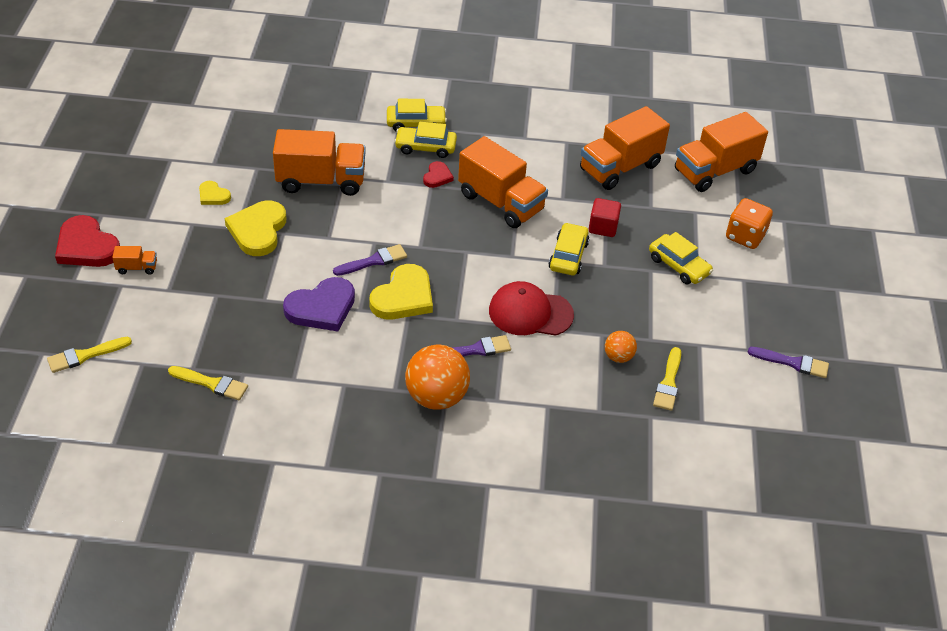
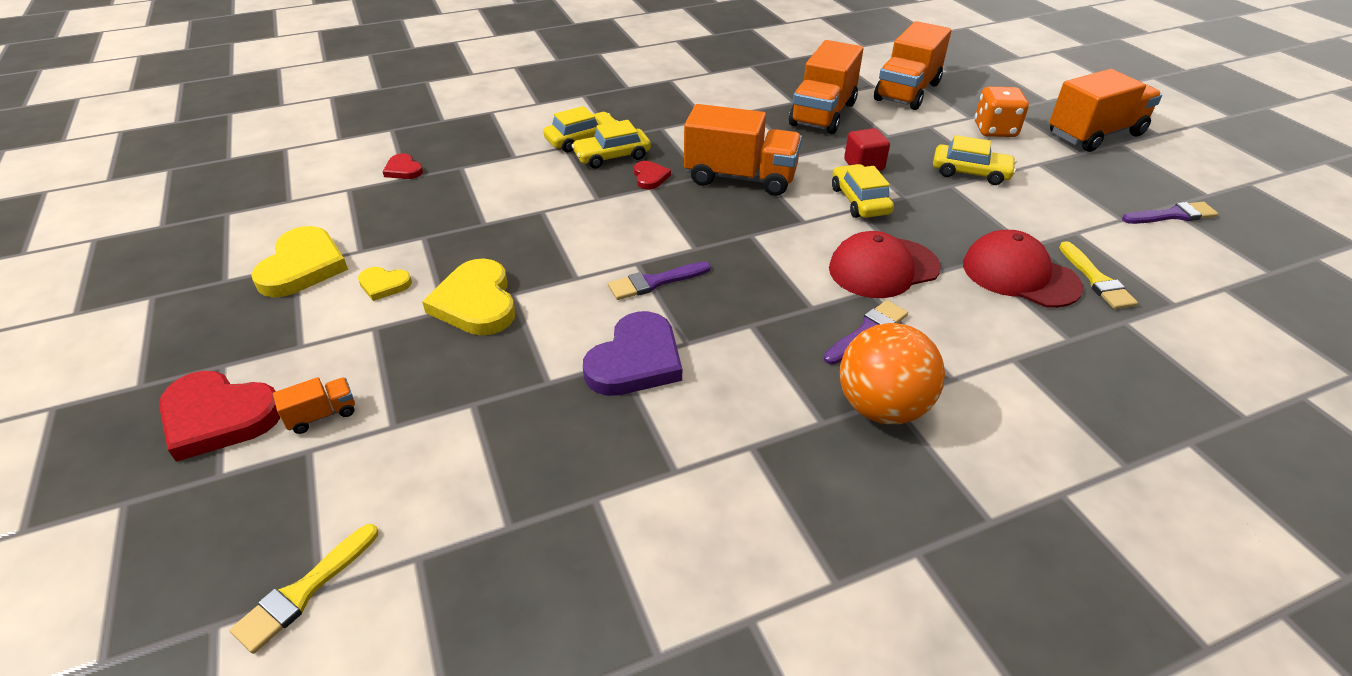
camera: 25 degrees left, 5 degrees down
yellow brush [168,366,248,400] -> none
orange truck [273,129,366,196] -> orange truck moved to [1049,69,1162,152]
purple brush [333,244,407,276] -> purple brush turned 150 degrees counterclockwise [608,262,711,300]
yellow heart [369,264,433,320] -> yellow heart moved to [251,226,348,297]
orange ball [605,331,637,363] -> red cap [963,230,1083,308]
none -> red heart [383,153,423,179]

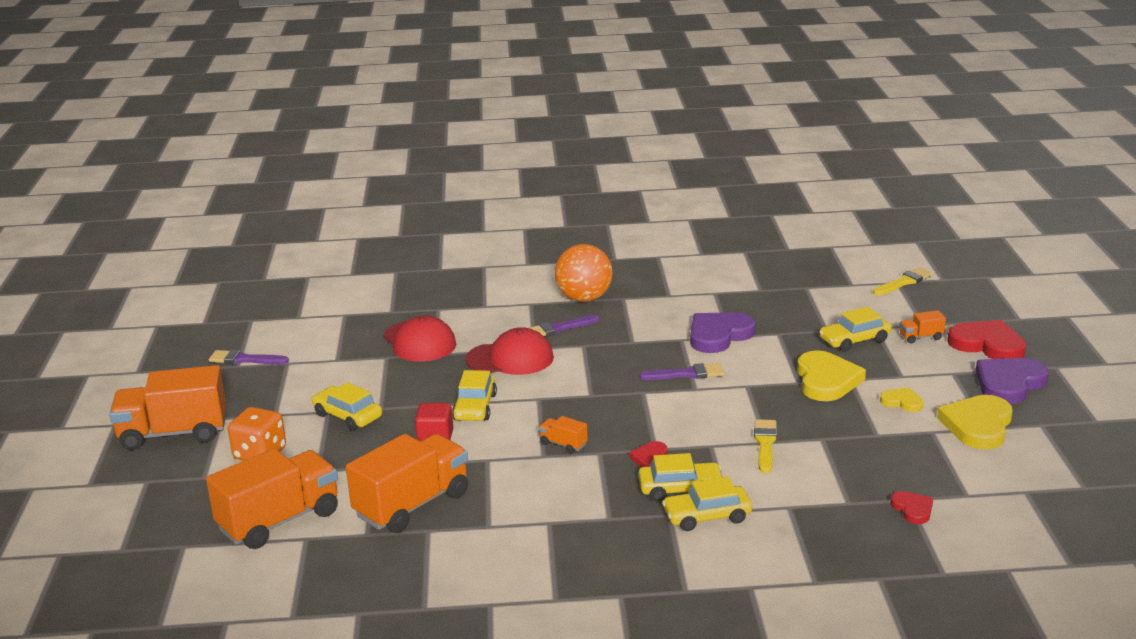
camera: 160 degrees left, 15 degrees down
orange truck [684,104,802,196] -> orange truck [539,416,588,454], size x0.42
yellow brush [1059,241,1138,309] -> yellow brush moved to [754,419,777,473]
none -> yellow car [819,307,891,352]
none -> purple heart [976,358,1049,404]

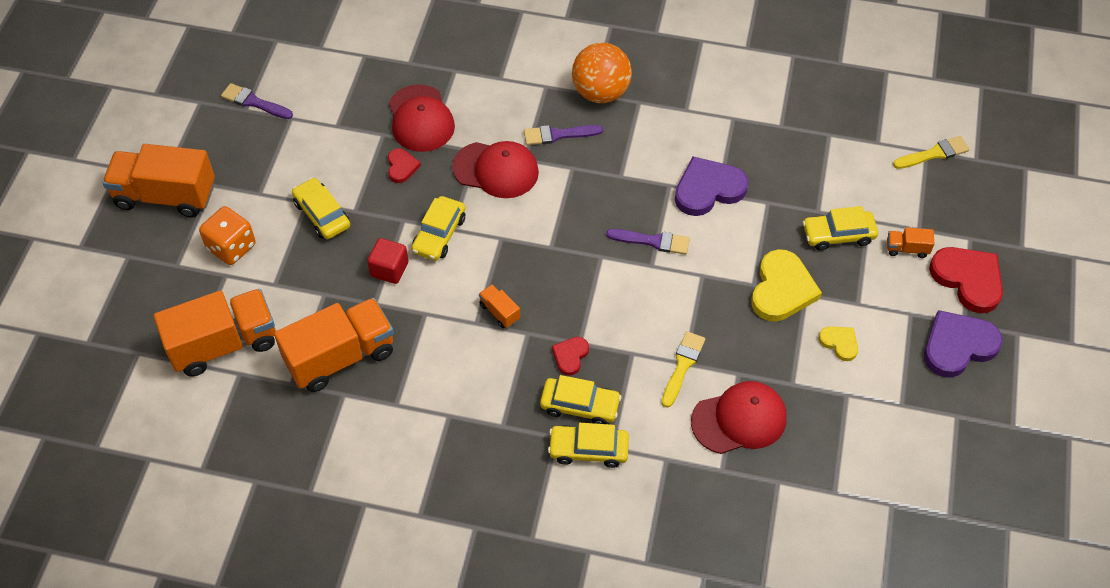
camera: 15 degrees right, 30 degrees up
red heart [891,491,933,524] -> red heart moved to [388,148,421,183]
yellow heart [937,395,1012,450] -> none
none -> red cap [691,381,787,454]

